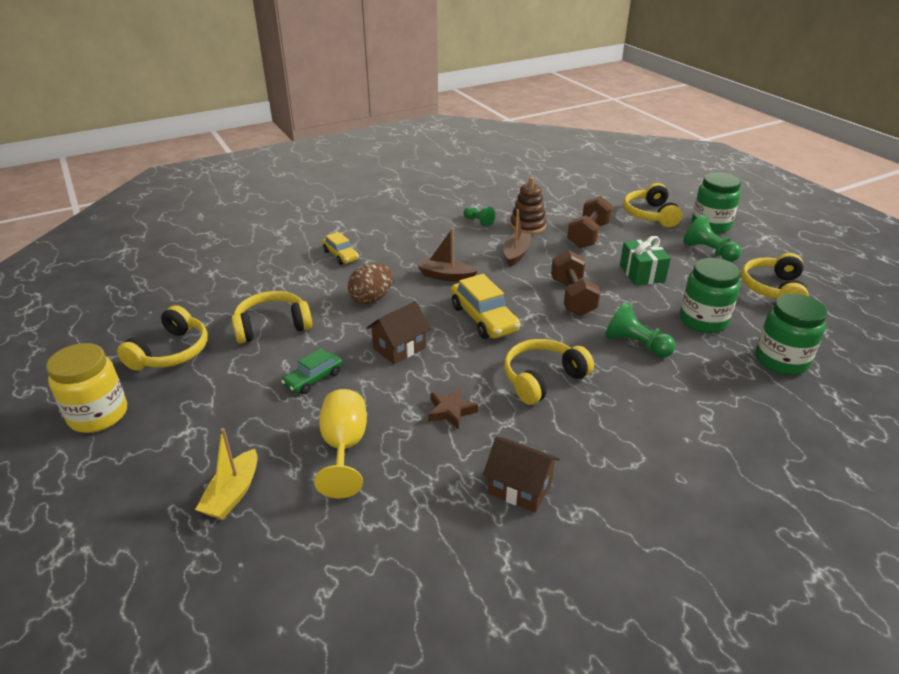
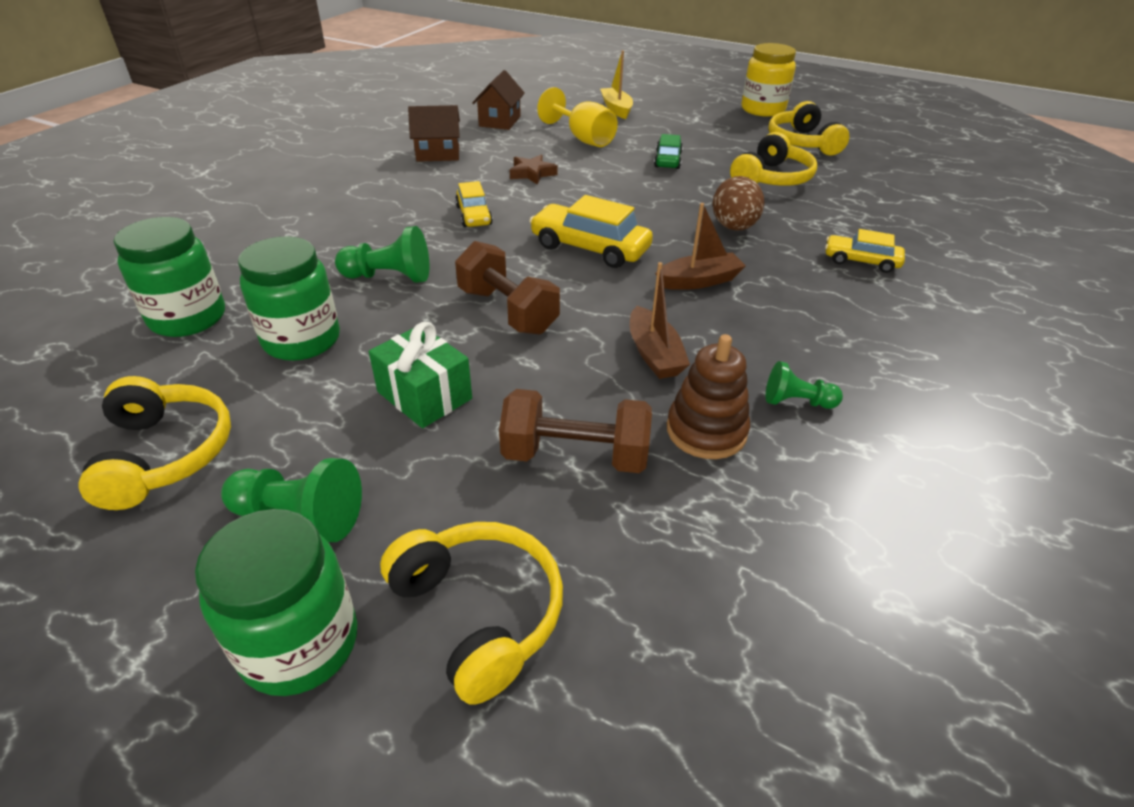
camera: 145 degrees right, 5 degrees up
brown house [367,301,431,364] -> brown house moved to [472,70,525,130]
yellow headphones [504,339,594,405] -> yellow car [455,181,493,227]
brown dumbbell [567,196,613,248] -> brown dumbbell turned 75 degrees counterclockwise [499,389,652,473]

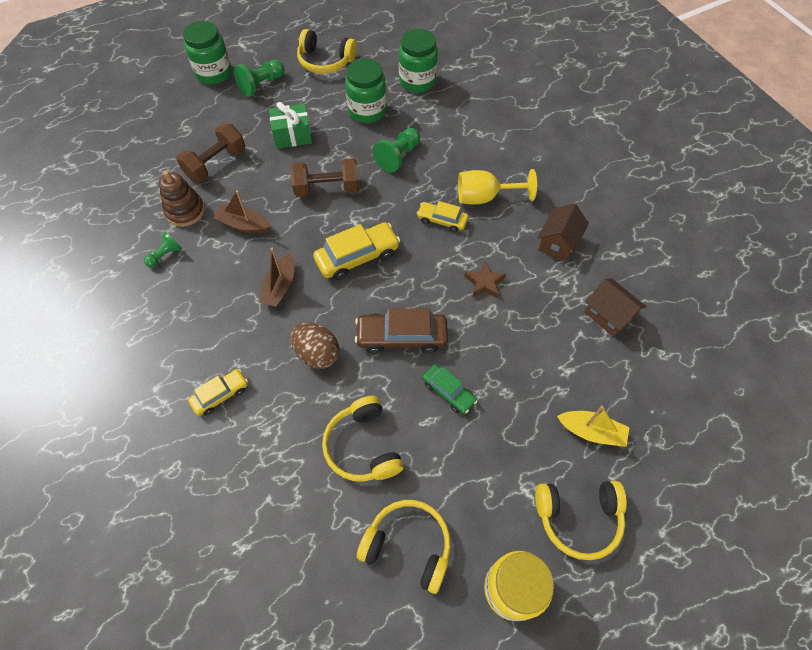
camera: 125 degrees right, 20 degrees up
yellow headphones [380,522,563,705] -> yellow headphones moved to [535,481,627,560]
yellow goblet [537,87,618,147] -> yellow goblet moved to [458,169,537,205]
none -> brown car [355,308,448,354]

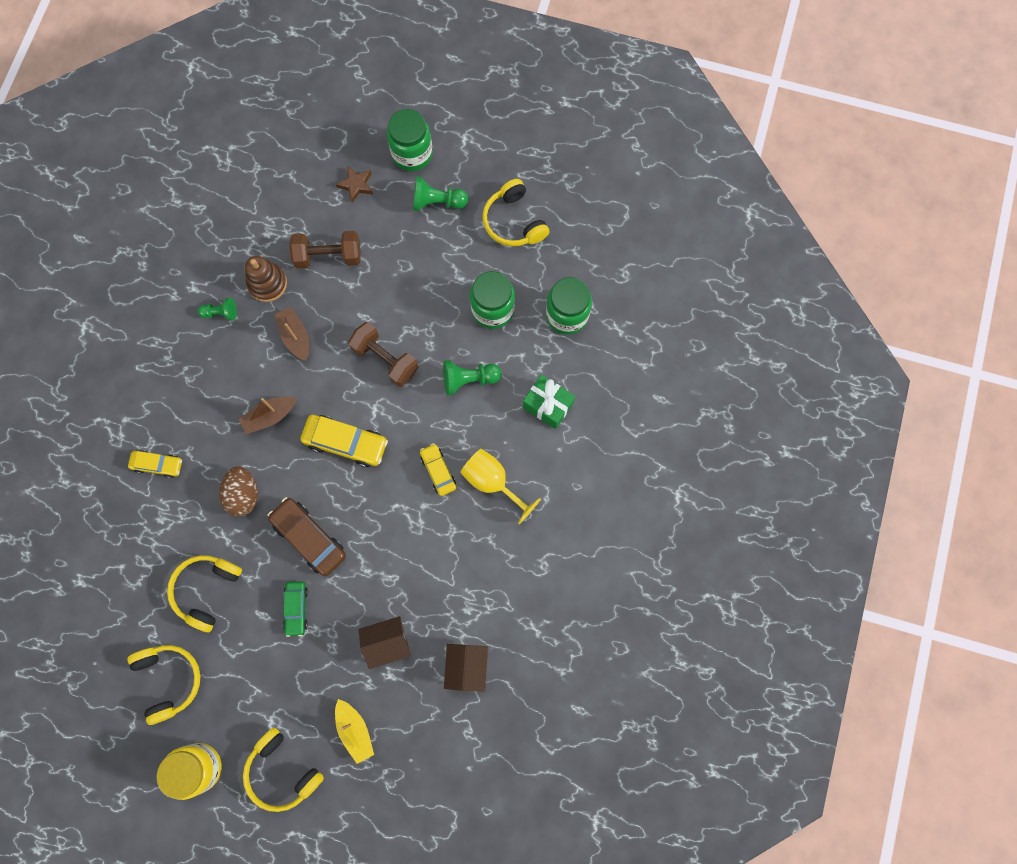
camera: 45 degrees right, 15 degrees up
green gift [269,102,312,149] -> green gift moved to [523,375,575,429]
brown star [464,261,506,298] -> brown star moved to [336,166,373,203]
brown house [538,203,589,262] -> brown house moved to [359,616,411,669]

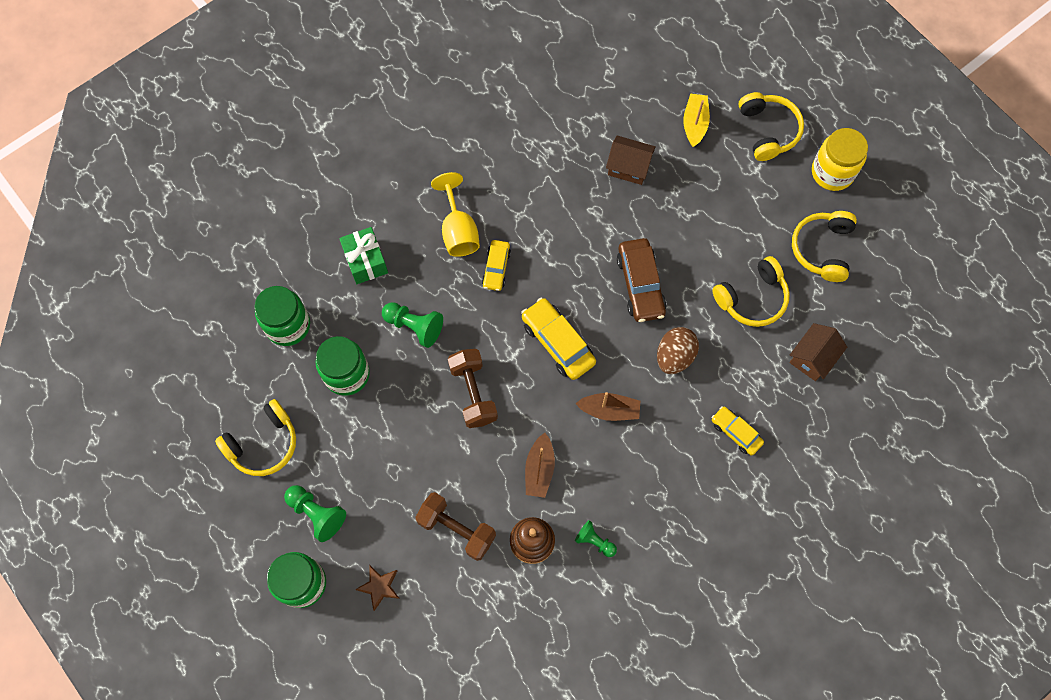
camera: 145 degrees left, 5 degrees down
green car [283,581,308,637] -> none
brown house [444,644,488,691] -> brown house moved to [789,323,847,381]
yellow headphones [482,179,549,246] -> yellow headphones turned 45 degrees clockwise [215,399,296,476]

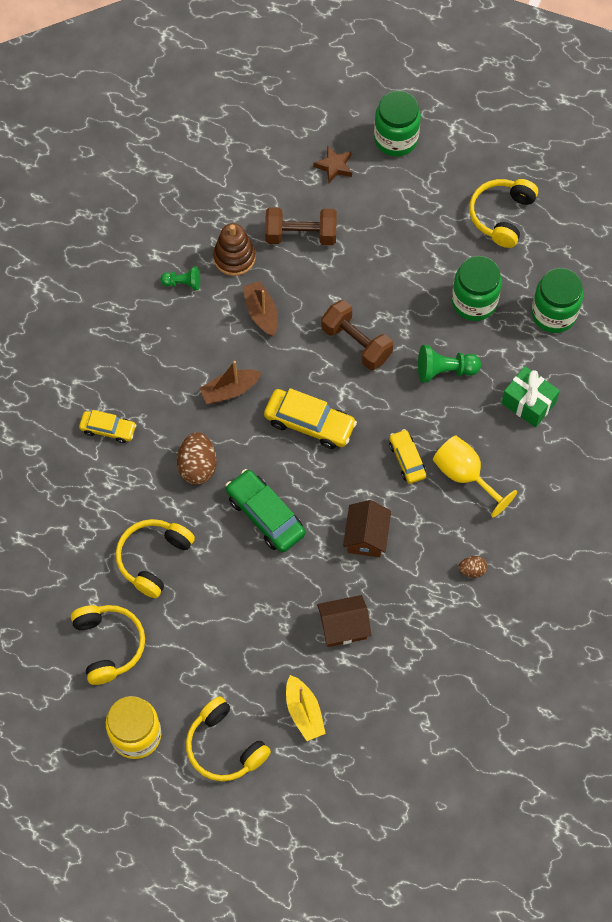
camera: 150 degrees right, 5 degrees down
green pawn [284,485,346,542] -> none
brown car [617,238,667,322] -> green car [225,469,306,553]
brown house [789,323,847,381] -> brown house moved to [343,500,391,557]
none -> brown egg [458,556,488,578]

